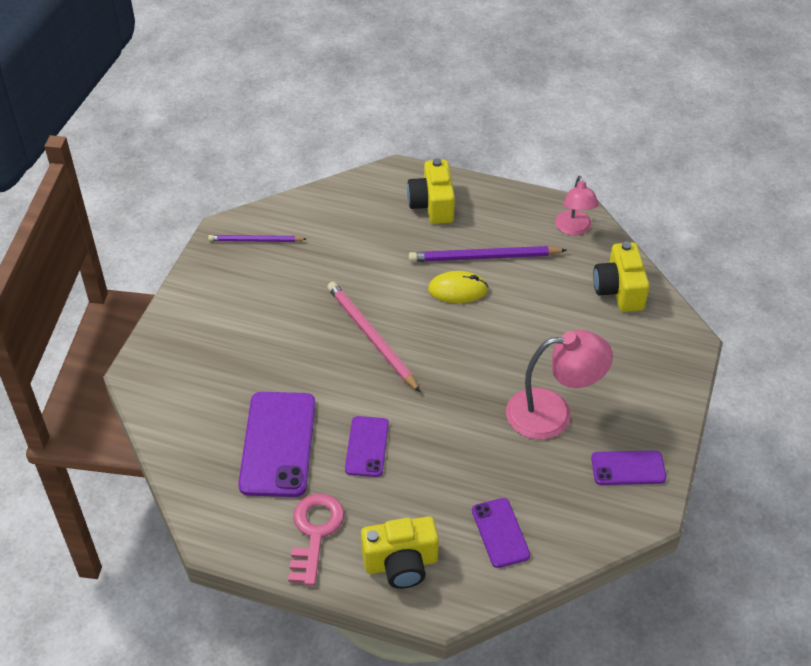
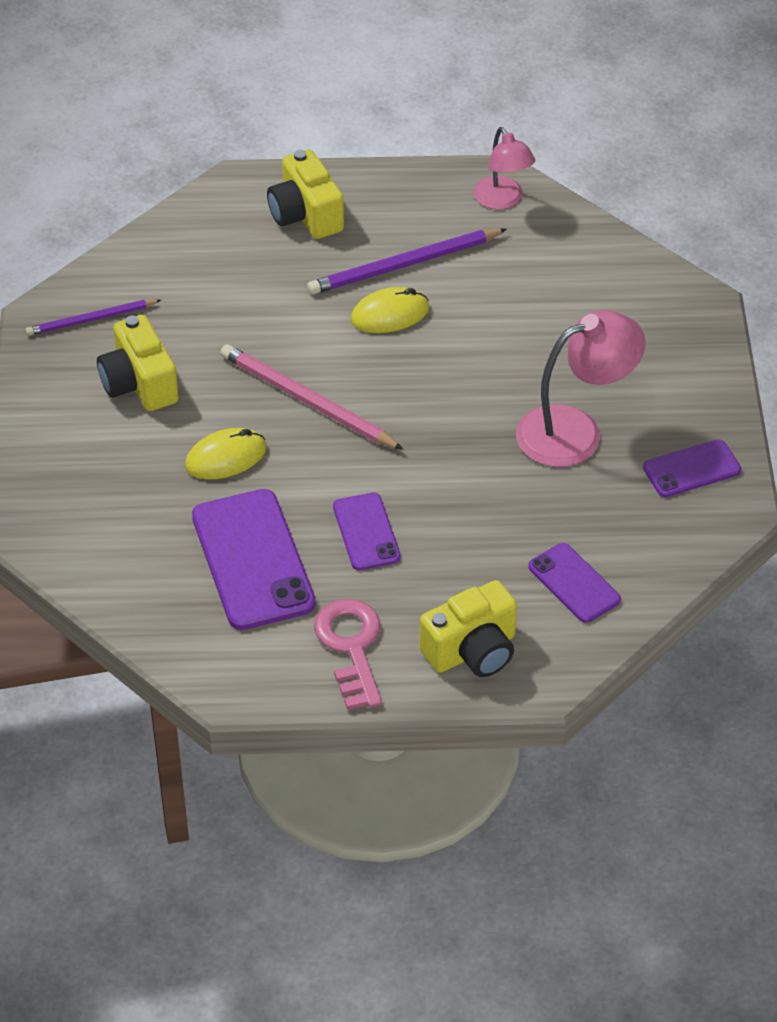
camera: 20 degrees left, 0 degrees up
yellow camera [593,241,650,312] -> yellow camera moved to [97,315,179,411]
none -> yellow mouse [185,428,267,479]

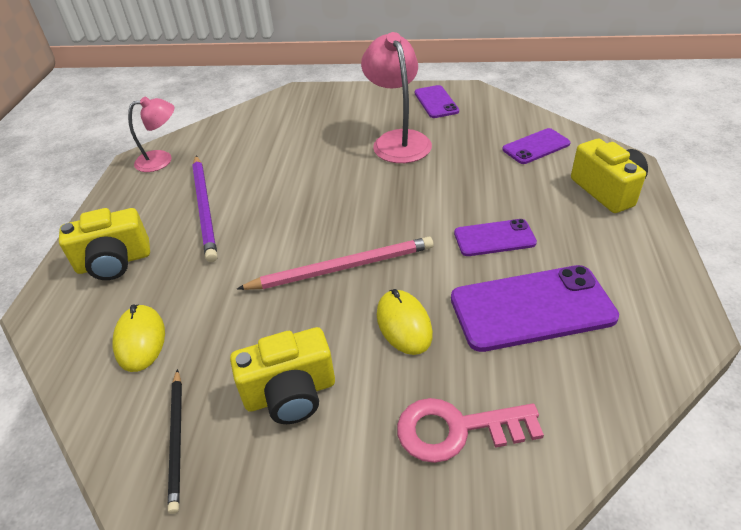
camera: 80 degrees left, 5 degrees down
purple pencil [26,299,161,336] -> black pencil [168,369,182,514]
pink pencil [221,344,404,450] -> pink pencil turned 150 degrees counterclockwise [237,237,433,290]
pink key [314,599,382,710] -> pink key moved to [397,398,544,463]
yellow mouse [351,287,429,333] -> yellow mouse moved to [113,304,165,372]

